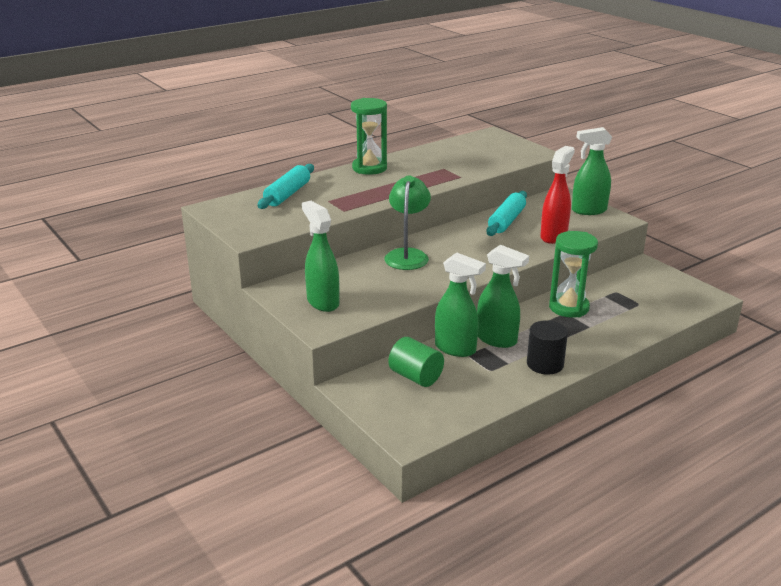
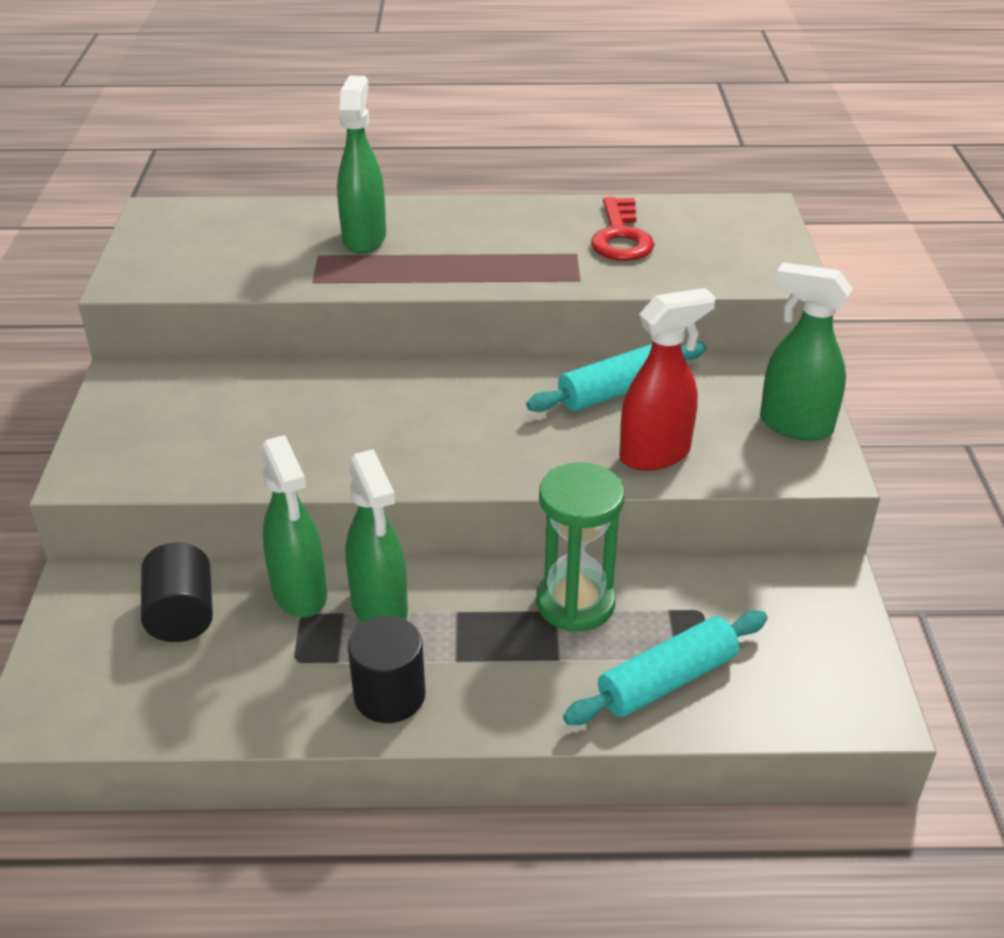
camera: 35 degrees right, 10 degrees up
turquoise rolling pin [257,164,314,209] -> turquoise rolling pin moved to [563,610,767,725]
green spray bottle [302,201,339,312] -> green spray bottle moved to [337,76,386,254]
green hourglass [351,98,387,175] -> none
green lamp [384,175,431,270] -> none
green cylinder [388,337,444,387] -> black cylinder [141,542,213,642]
none -> red key [591,197,655,261]

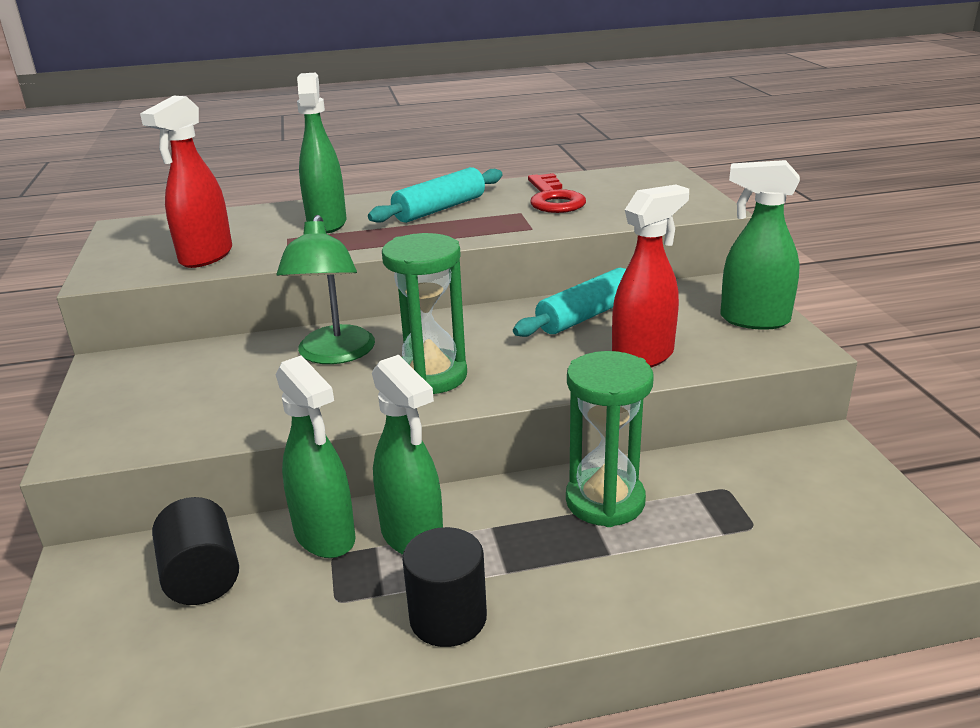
camera: 10 degrees left, 10 degrees down
turquoise rolling pin [563,610,767,725] -> turquoise rolling pin moved to [368,167,502,223]
none -> red spray bottle [140,95,232,268]
none -> green lamp [276,215,375,364]
none -> green hourglass [382,233,467,394]

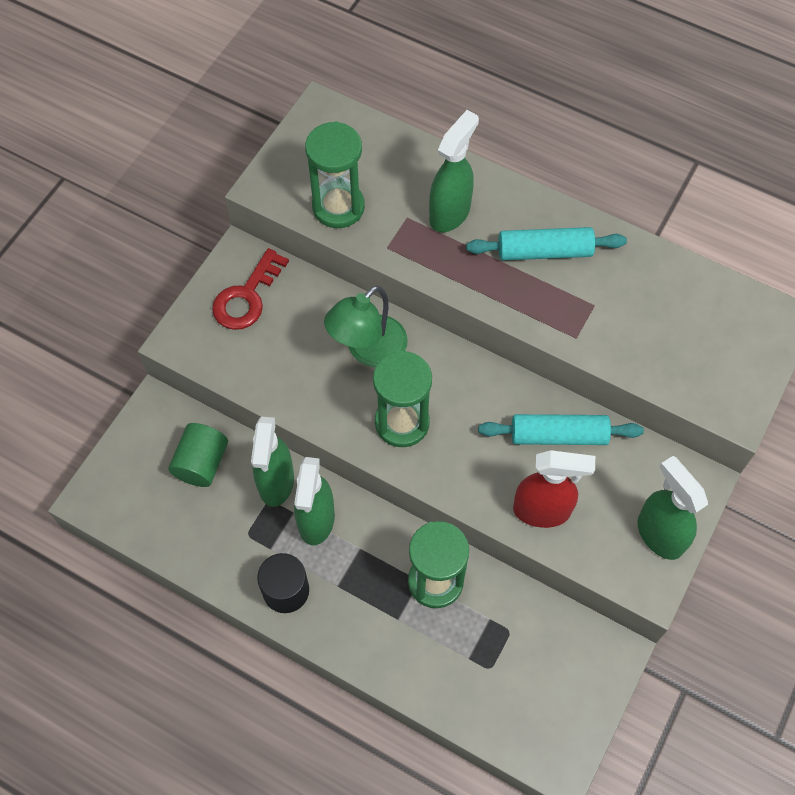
camera: 40 degrees right, 35 degrees up
red spray bottle [140,95,232,268] -> green hourglass [305,121,365,228]
black cylinder [152,497,239,605] -> green cylinder [168,423,228,487]
red key [528,173,586,213] -> red key moved to [212,248,289,330]

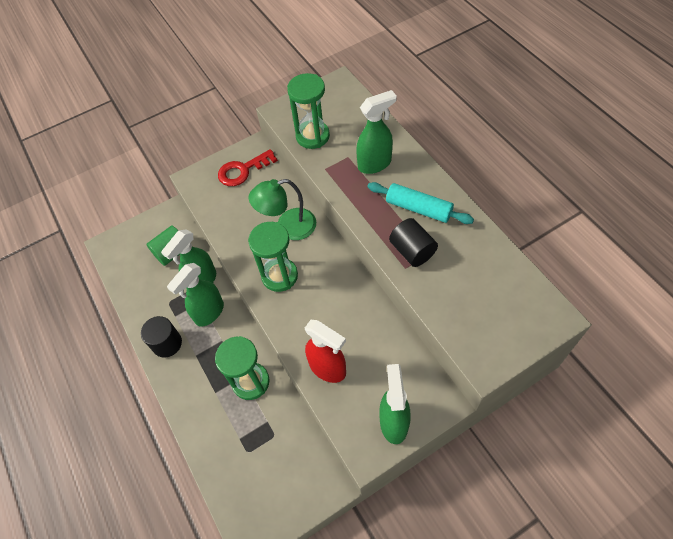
camera: 35 degrees right, 5 degrees down
turquoise rolling pin [478,414,644,445] -> none
none -> black cylinder [389,218,438,267]

